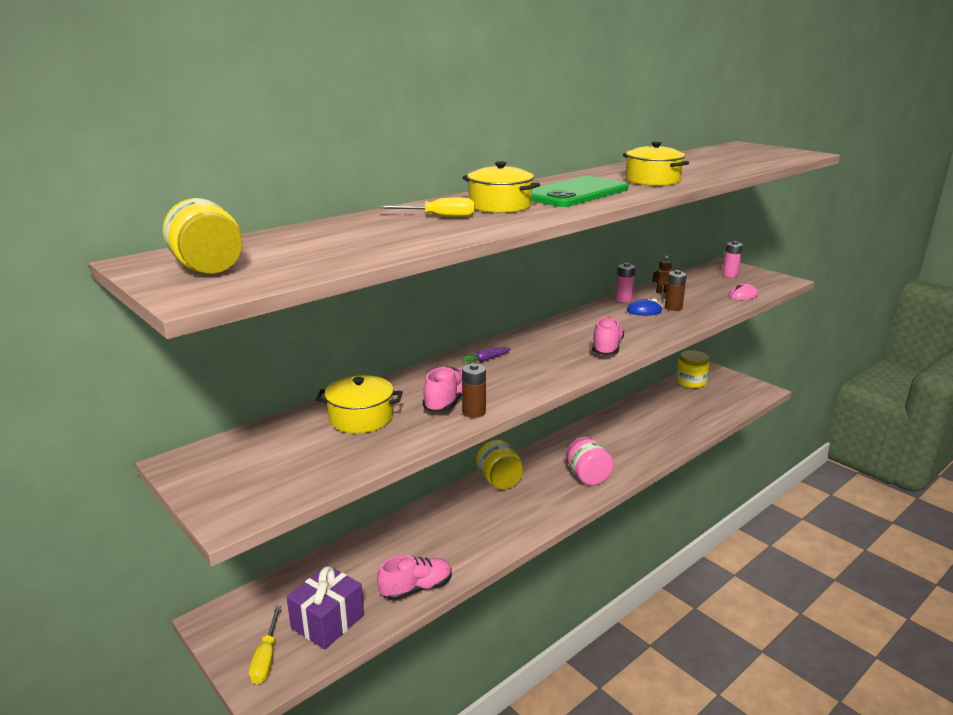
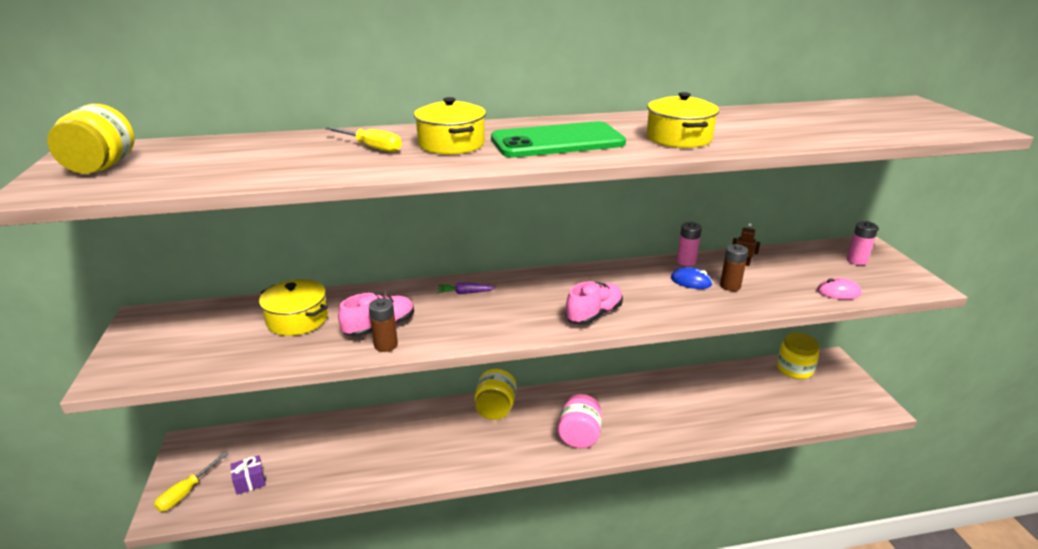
camera: 30 degrees right, 5 degrees up
purple gift [286,565,364,650] -> purple gift [230,455,266,495], size x0.56
pink shoe [377,555,452,601] -> none

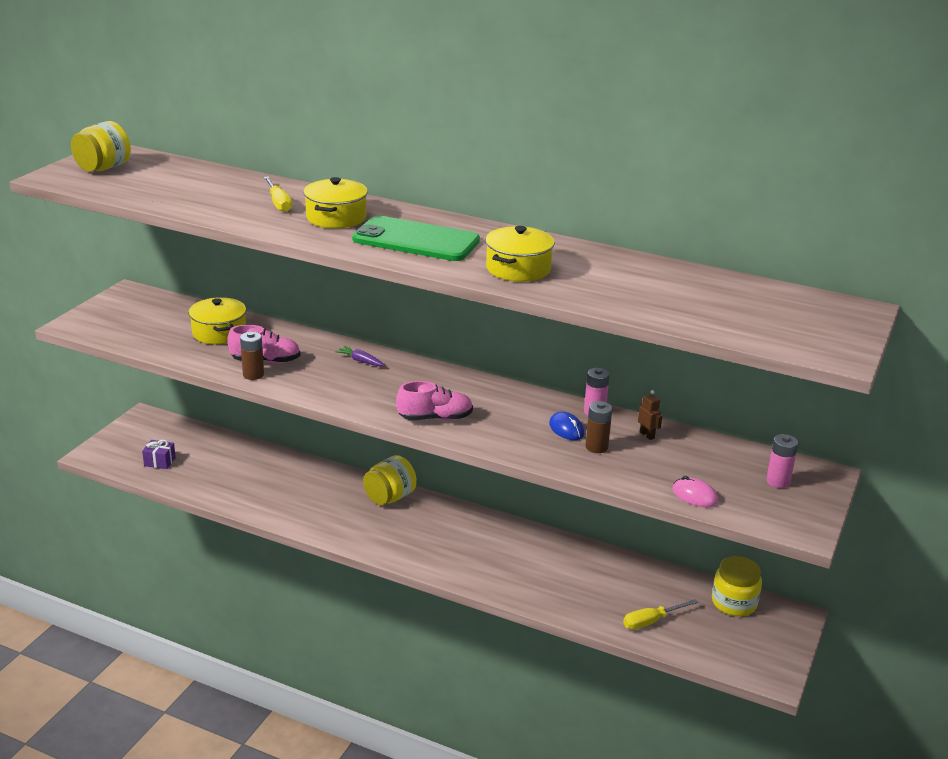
camera: 35 degrees right, 0 degrees up
yellow screwdriver [154,452,228,512] -> yellow screwdriver moved to [623,599,698,630]
pink jar [558,394,602,448] -> none

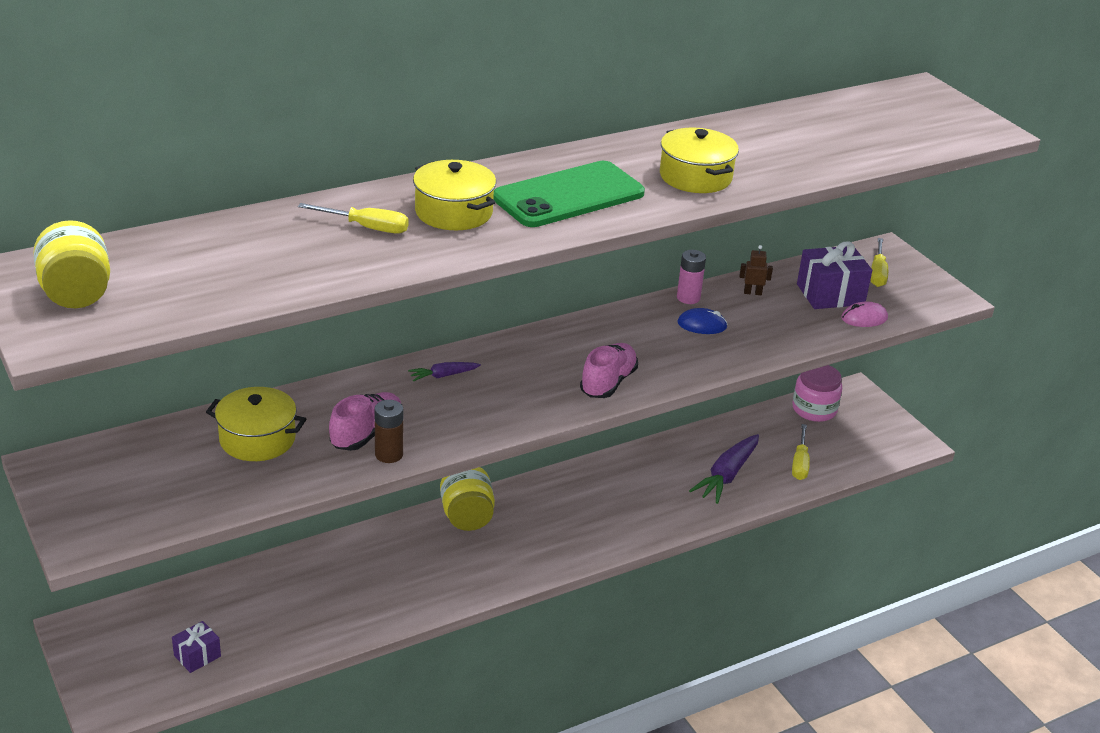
camera: 55 degrees left, 5 degrees up
brown battery [585,401,612,453] -> none
yellow jar [712,556,762,616] -> pink jar [792,365,842,422]
pink battery [766,434,798,488] -> yellow screwdriver [870,238,888,287]
none -> purple carrot [689,434,759,504]
none -> purple gift [797,242,872,309]

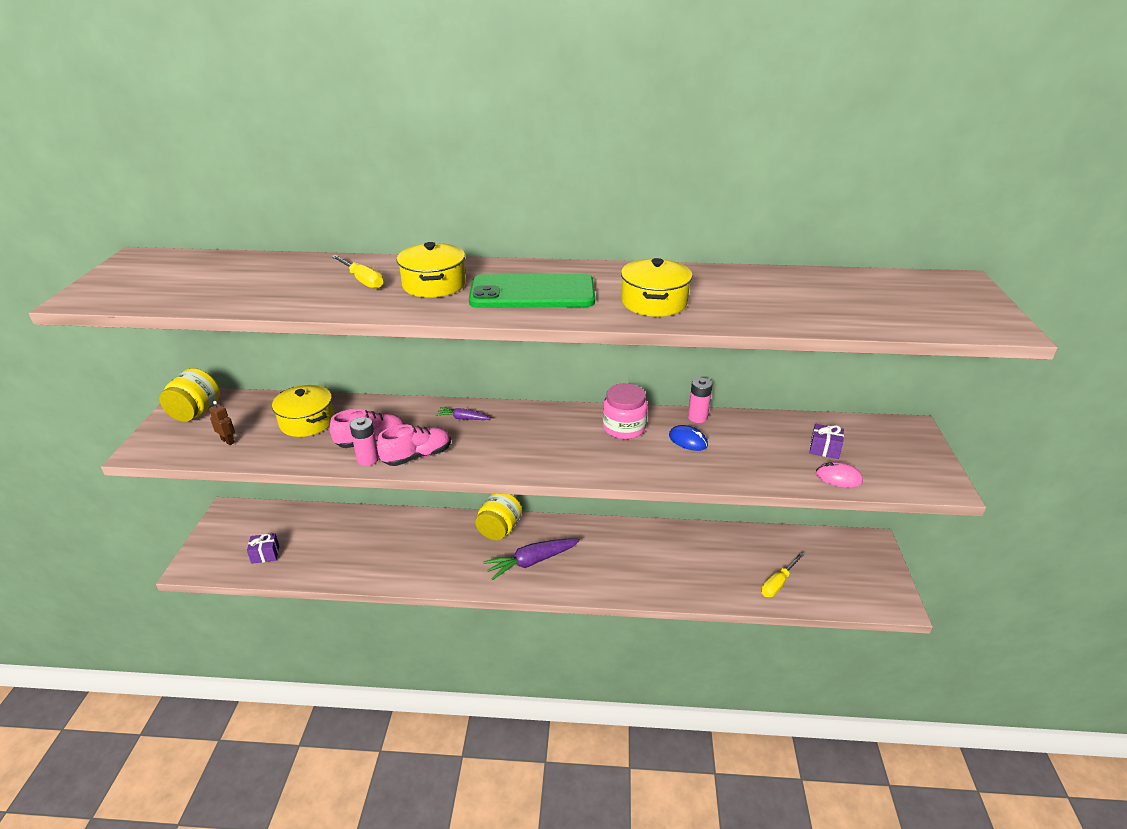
camera: 35 degrees right, 0 degrees up
yellow jar [33,220,110,308] -> yellow jar moved to [159,368,220,422]
brown battery [374,400,403,463] -> pink battery [350,417,379,466]
pink shoe [580,343,638,398] -> pink shoe moved to [377,424,451,466]
purple carrot [689,434,759,504] -> purple carrot moved to [483,538,580,580]
brown robot [739,245,773,295] -> brown robot moved to [209,401,235,445]
pink jar [792,365,842,422] -> pink jar moved to [603,383,648,439]
purple gift [797,242,872,309] -> purple gift [810,424,844,459], size x0.56
yellow screwdriver [870,238,888,287] -> none

